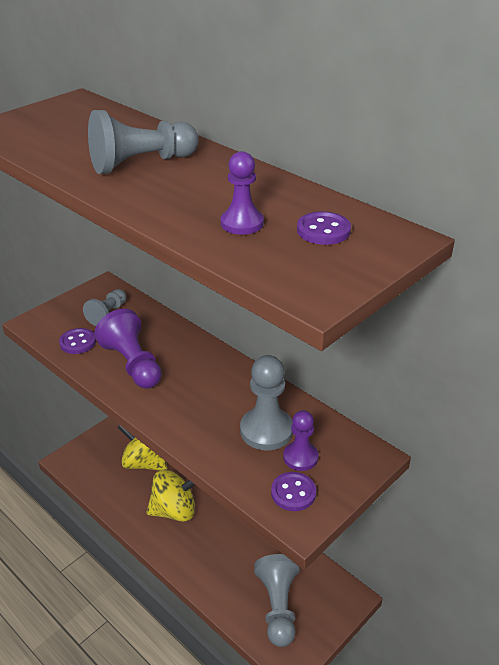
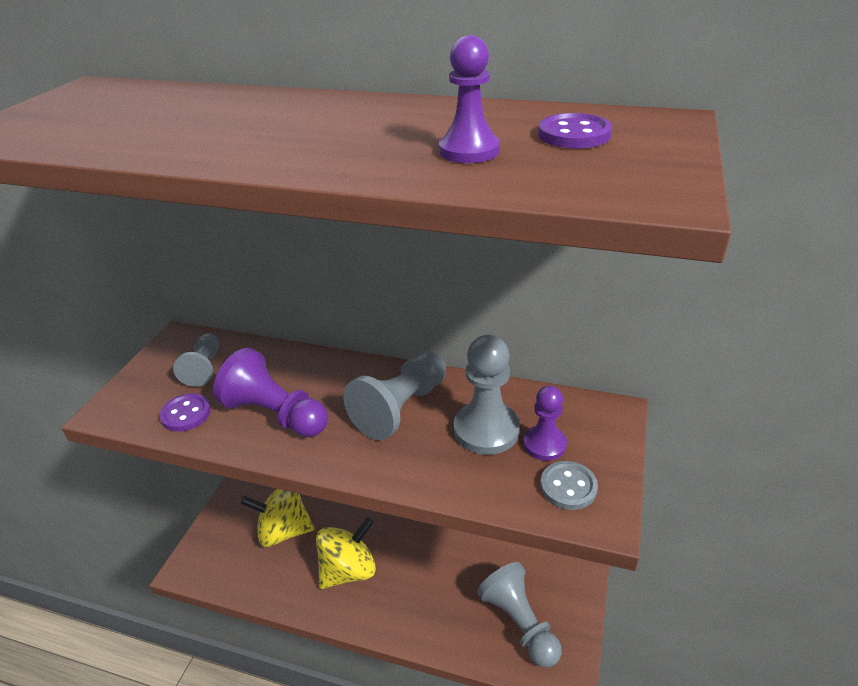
camera: 25 degrees left, 0 degrees up
grey pawn [88,110,199,174] -> grey pawn moved to [343,352,446,440]
purple button [271,472,316,511] -> grey button [540,461,598,510]

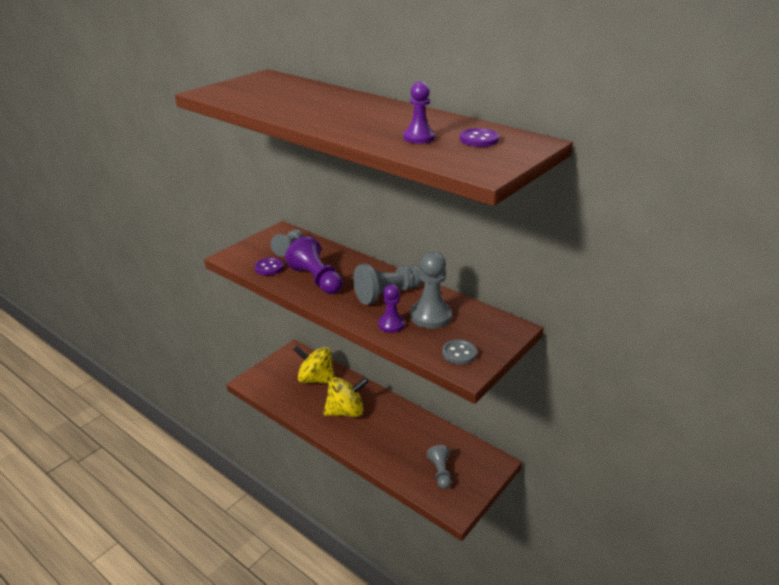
camera: 20 degrees right, 5 degrees down
grey pawn [477,562,562,668] -> grey pawn [427,445,451,489], size x0.63
purple pawn [523,386,567,461] -> purple pawn moved to [378,284,405,333]

